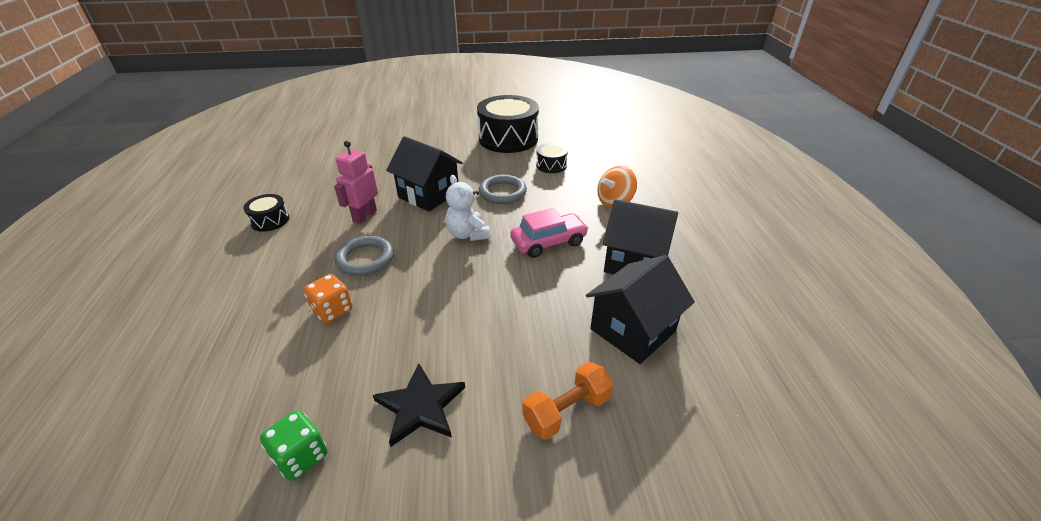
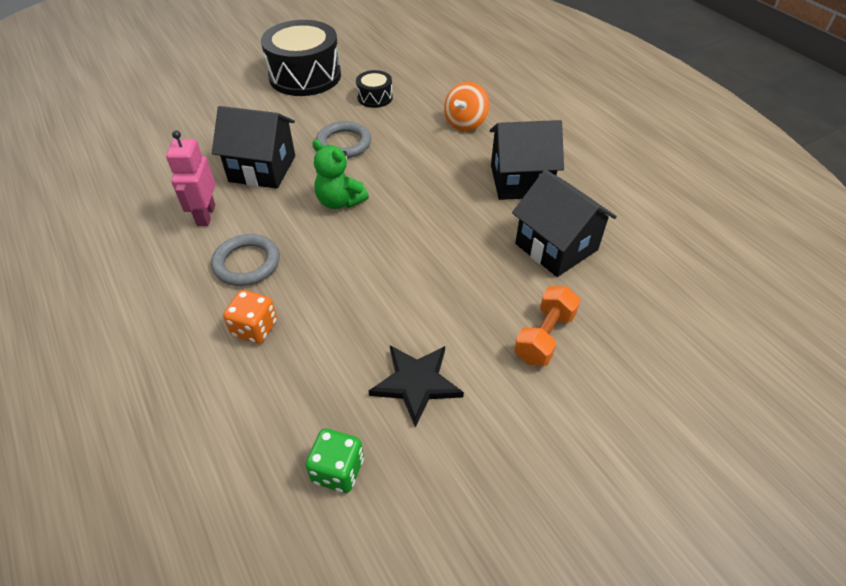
camera: 25 degrees left, 10 degrees up
black drum [243,194,289,232] -> none
white teddy bear [445,175,491,241] -> green teddy bear [312,140,369,209]
pink car [511,208,589,258] -> none
black house [586,255,695,364] -> black house turned 60 degrees counterclockwise [512,170,617,277]

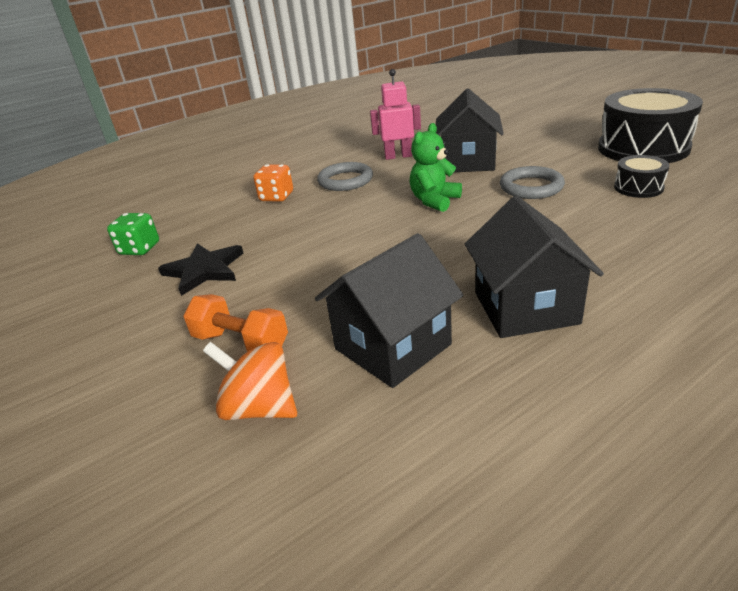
camera: 90 degrees right, 15 degrees down
orange spinning top [444,82,489,131] -> orange spinning top moved to [203,342,297,420]

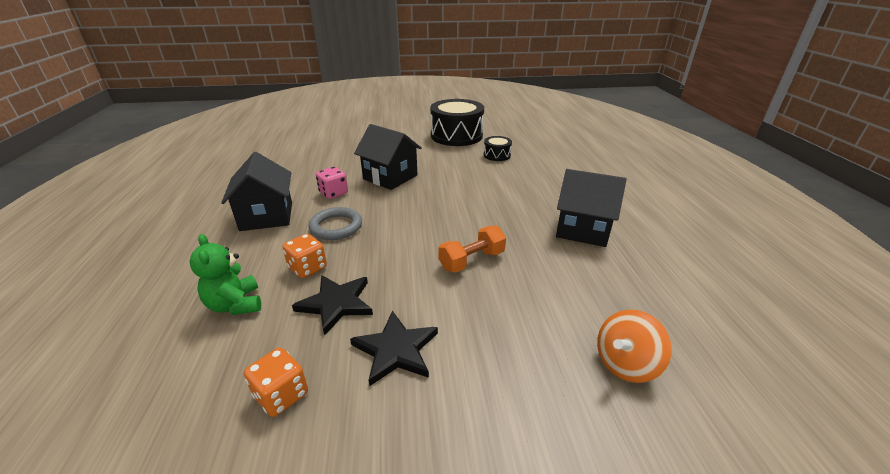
camera: 65 degrees left, 0 degrees up
green dice [107,213,159,255] -> orange dice [244,348,308,417]
orange dumbbell [183,294,288,352] -> orange dumbbell moved to [438,226,506,273]
black house [315,233,464,388] -> black house moved to [221,152,292,231]
pink robot [370,69,421,160] -> pink dice [316,167,348,199]
green teddy bear [410,123,462,212] -> green teddy bear moved to [190,234,261,315]
grey ring [500,166,565,199] -> none
none -> black star [292,275,373,336]

